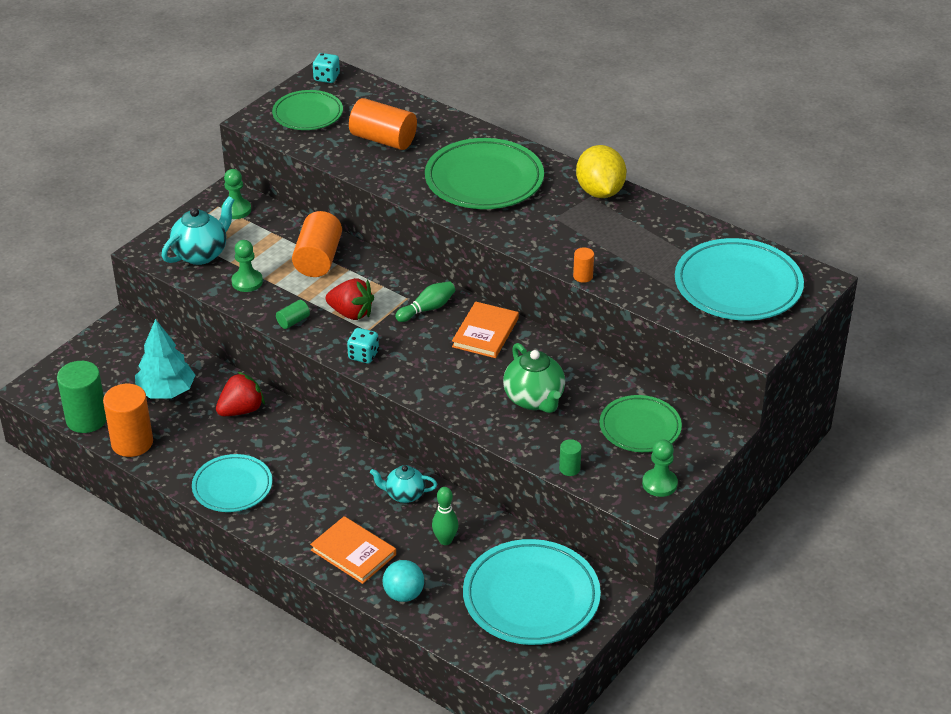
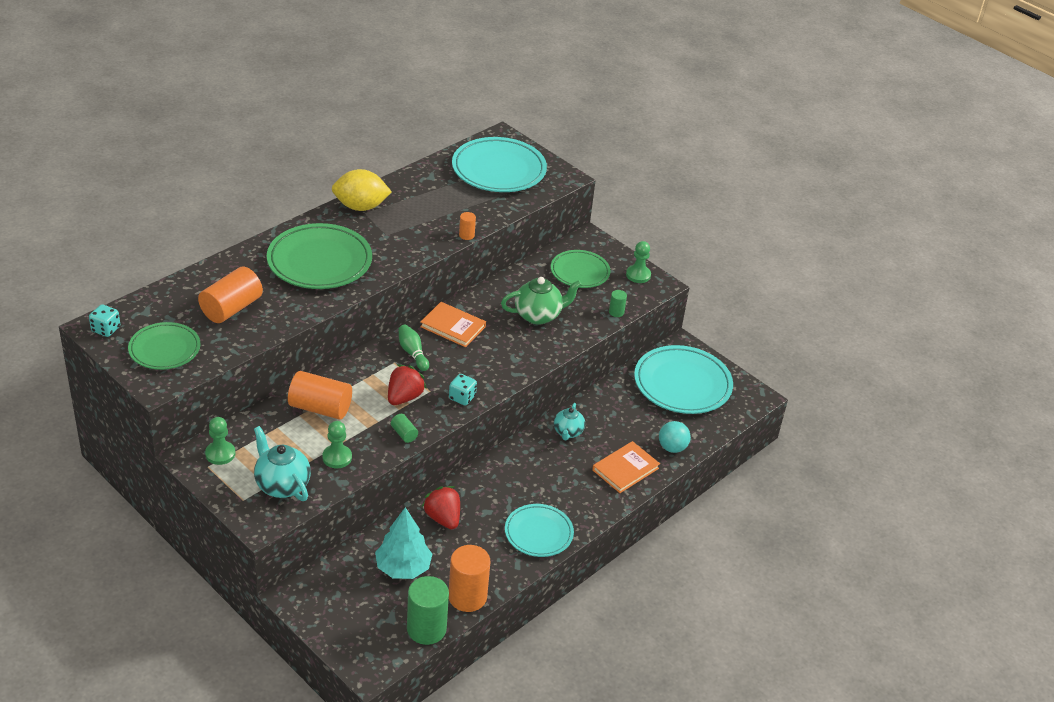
camera: 85 degrees left, 0 degrees up
green bowling pin [432,487,458,545] -> none

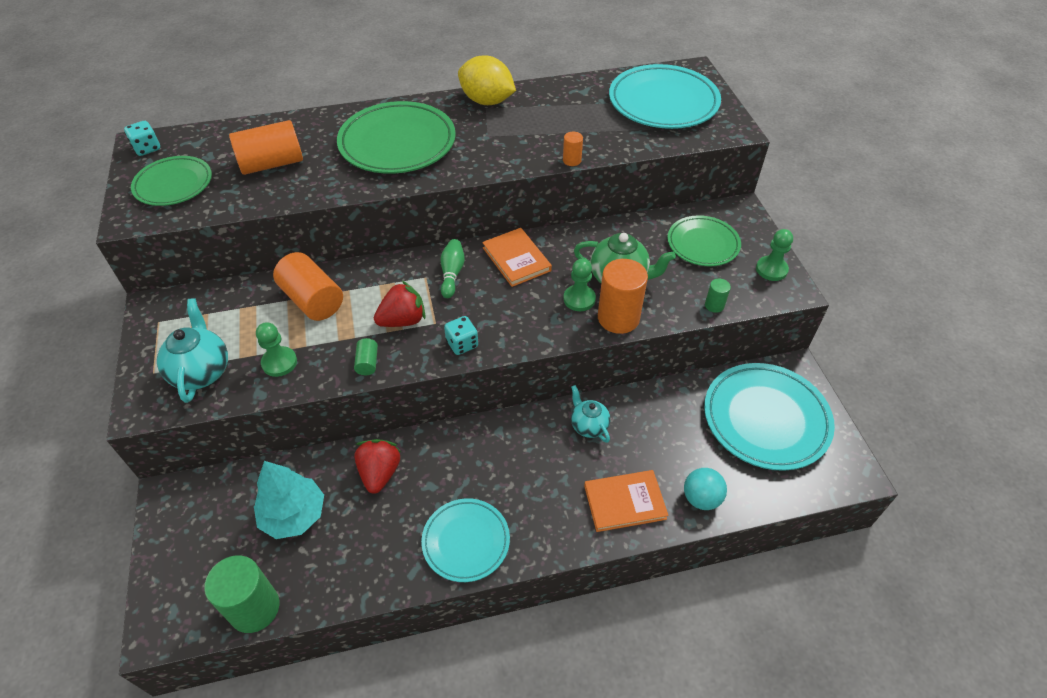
camera: 35 degrees right, 10 degrees up
green pawn [205,417,235,465] -> green pawn moved to [563,259,596,311]
orange cylinder [449,545,490,612] -> orange cylinder moved to [598,259,648,334]
turquoise teapot [554,403,585,440] -> turquoise teapot turned 105 degrees clockwise [571,385,610,443]

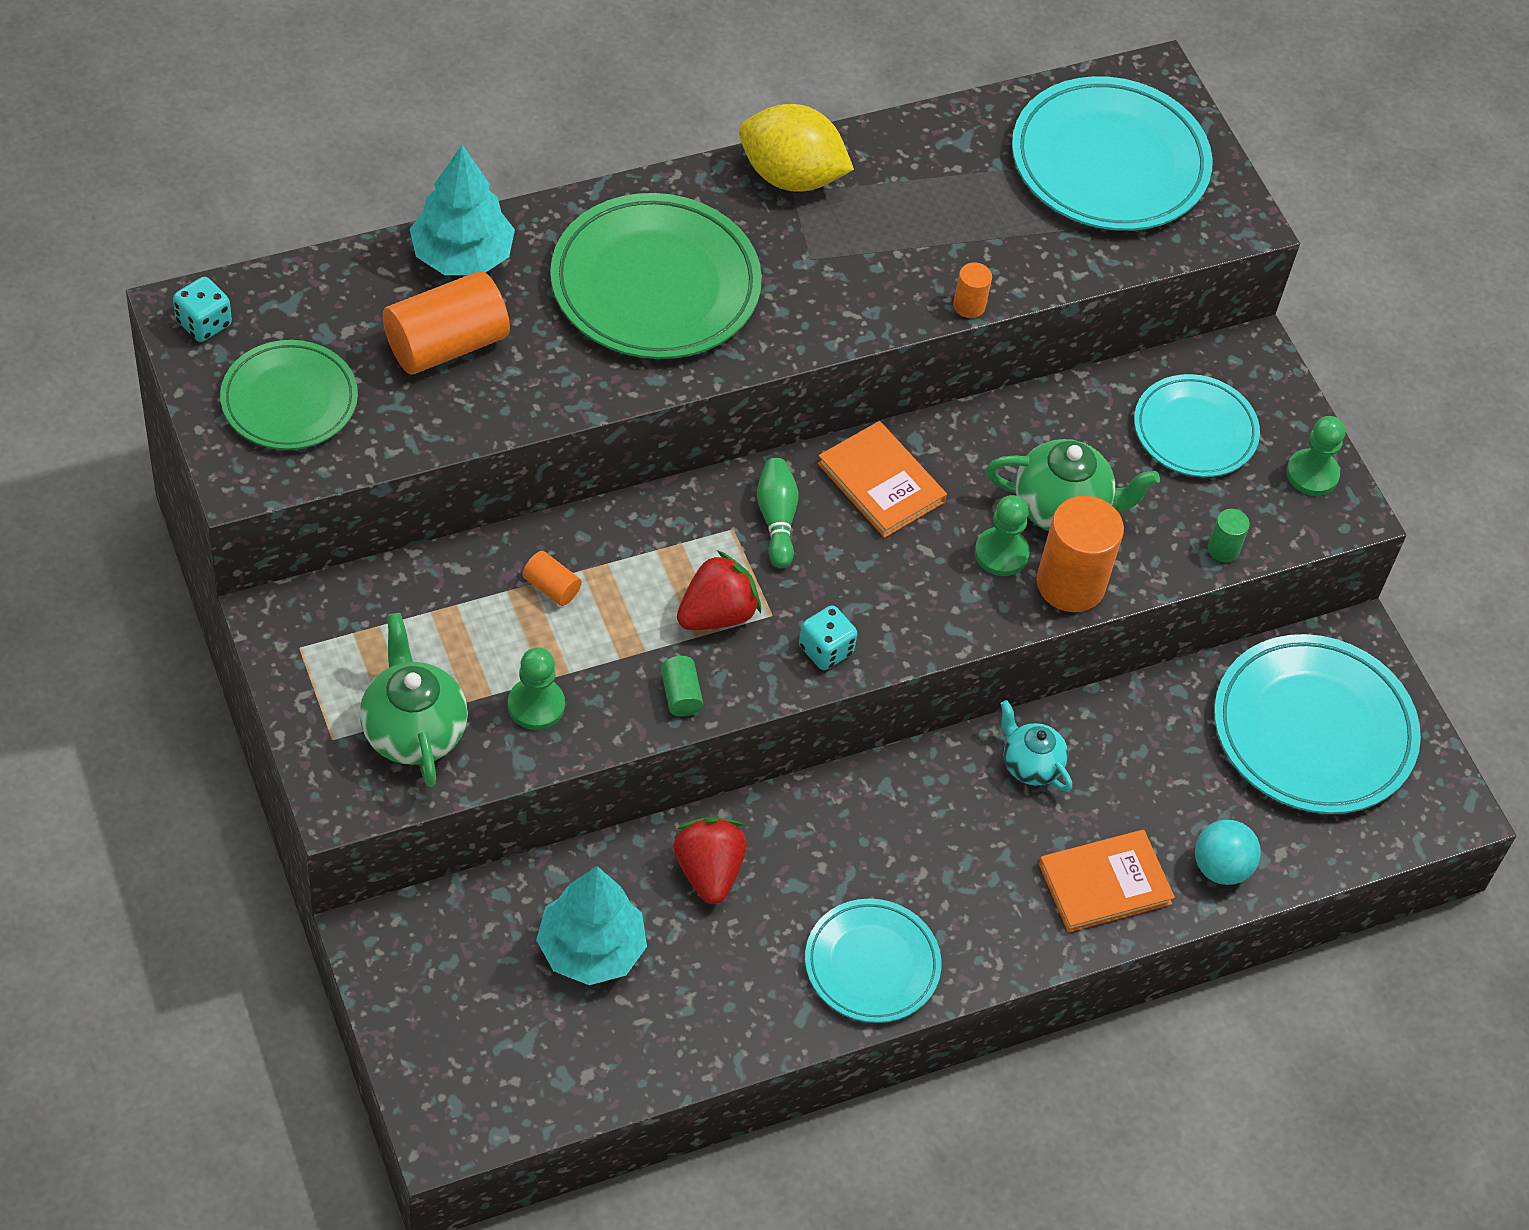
camera: 15 degrees left, 5 degrees up
turquoise teapot [157,298,228,403] -> green teapot [360,613,468,787]
green cylinder [204,556,279,633] -> none
orange cylinder [273,252,343,321] -> orange cylinder [523,551,582,606], size x0.47
green plate [667,215,741,266] -> turquoise plate [1134,374,1260,477]
none -> turquoise tree [410,145,515,275]

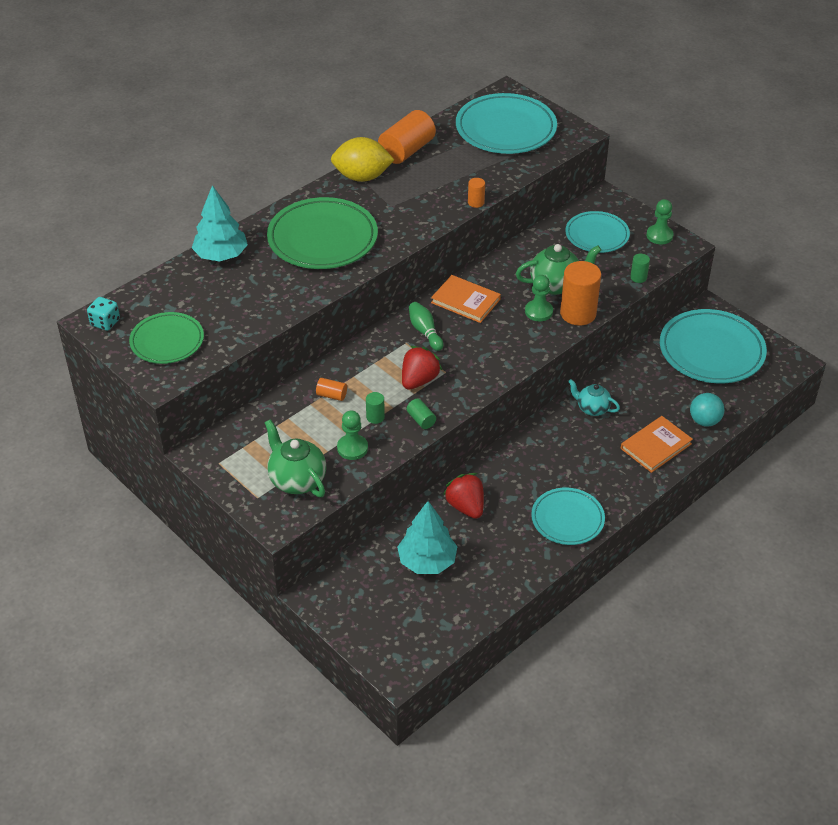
camera: 15 degrees left, 10 degrees down
orange cylinder [383,271,510,374] -> orange cylinder moved to [378,110,436,164]
turquoise dice [799,605,857,670] -> none
none -> green cylinder [366,392,385,424]

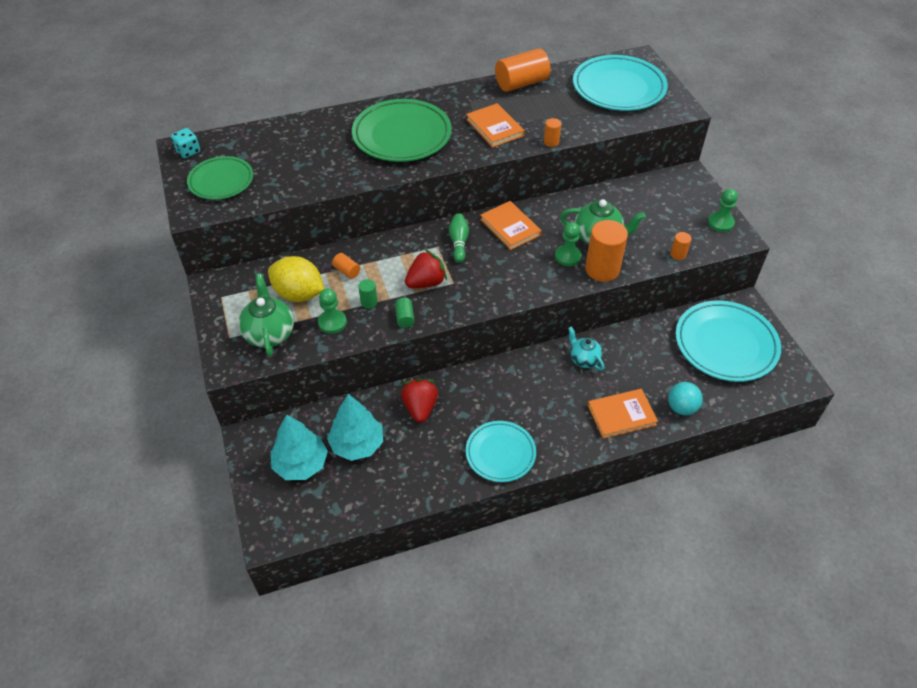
camera: 25 degrees right, 5 degrees up
turquoise tree [192,185,248,262] -> turquoise tree moved to [271,414,328,480]
yellow lemon [331,137,394,182] -> yellow lemon moved to [268,256,324,302]
turquoise plate [565,211,630,253] -> none
green cylinder [630,254,650,283] -> orange cylinder [670,232,692,260]
none -> orange book [466,103,525,148]

